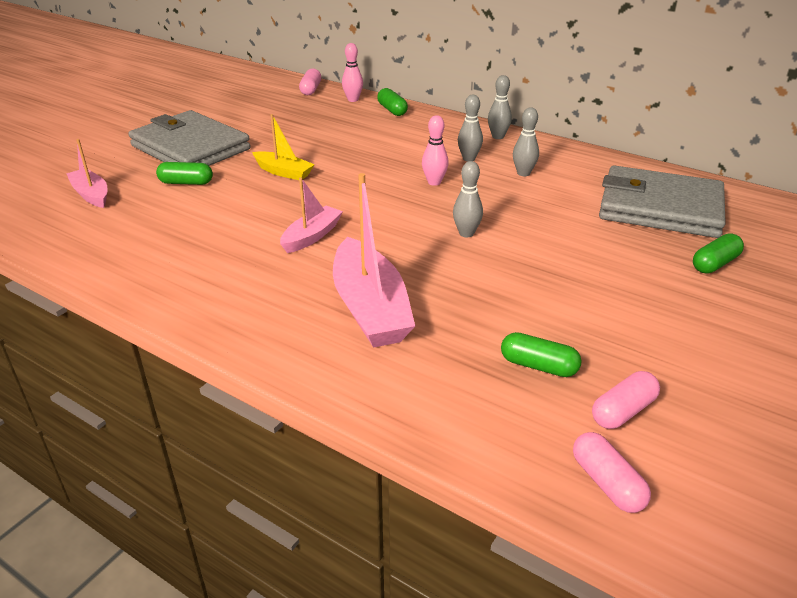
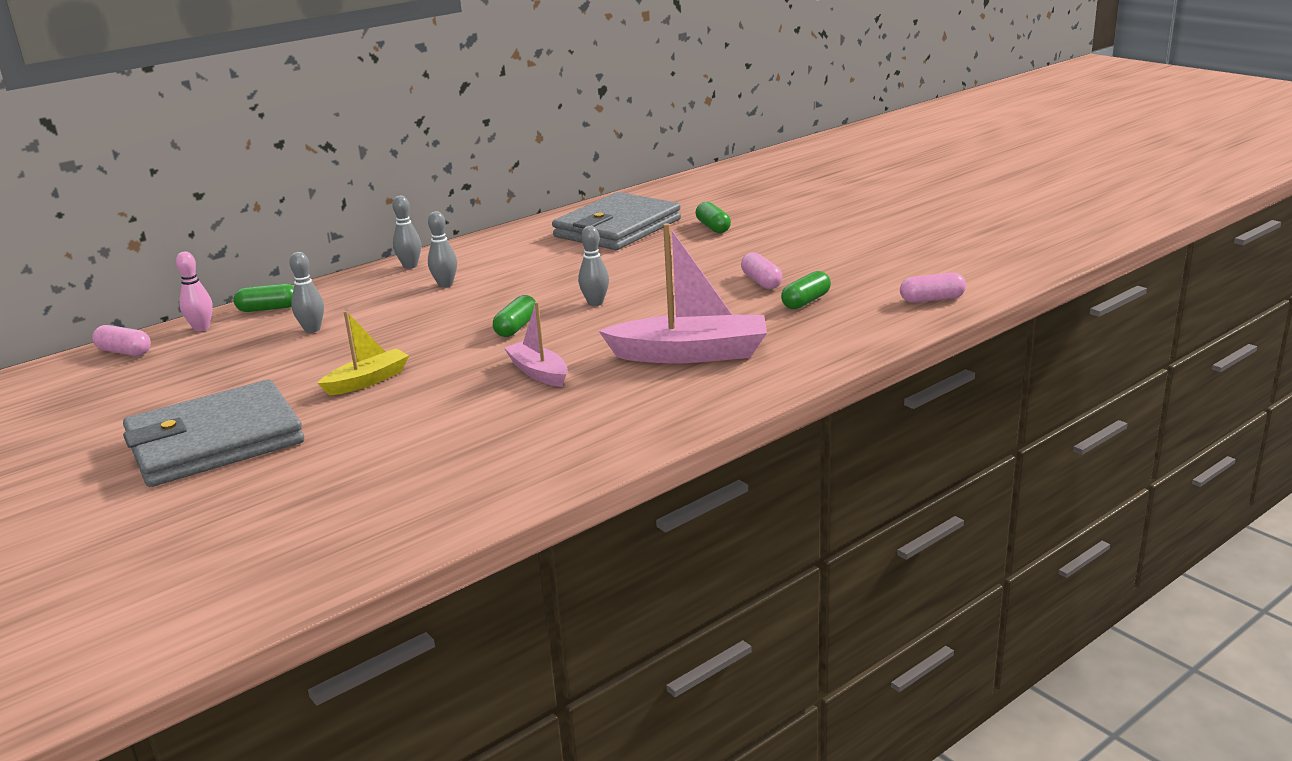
camera: 70 degrees left, 10 degrees down
pink boat [66,139,107,208] -> none
green capsule [156,162,213,185] -> green capsule moved to [493,295,536,337]
pink bowling pin [422,115,449,186] -> none
grey bowling pin [513,107,539,176] -> grey bowling pin moved to [289,252,324,333]
pink capsule [592,371,660,429] -> pink capsule moved to [741,252,782,289]

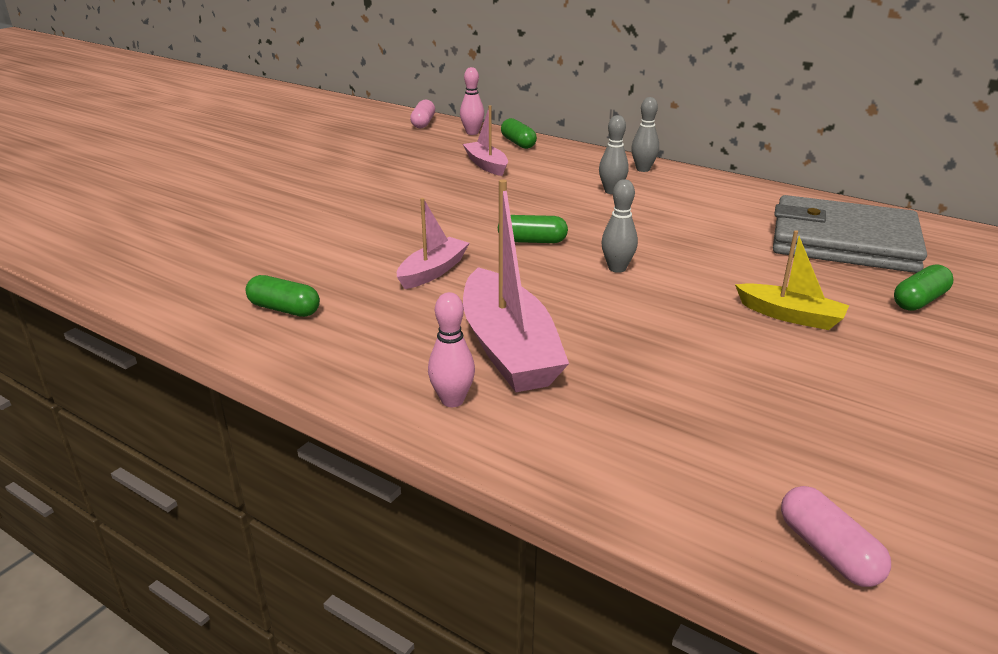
camera: 70 degrees right, 5 degrees up
grey wallet [123,380,304,487] -> none
grey bowling pin [289,252,324,333] -> pink boat [463,105,508,176]
yellow boat [318,311,409,396] -> yellow boat moved to [735,230,849,330]
pink capsule [741,252,782,289] -> none
green capsule [781,271,831,309] -> green capsule moved to [245,275,320,317]
none -> pink bowling pin [428,292,475,407]

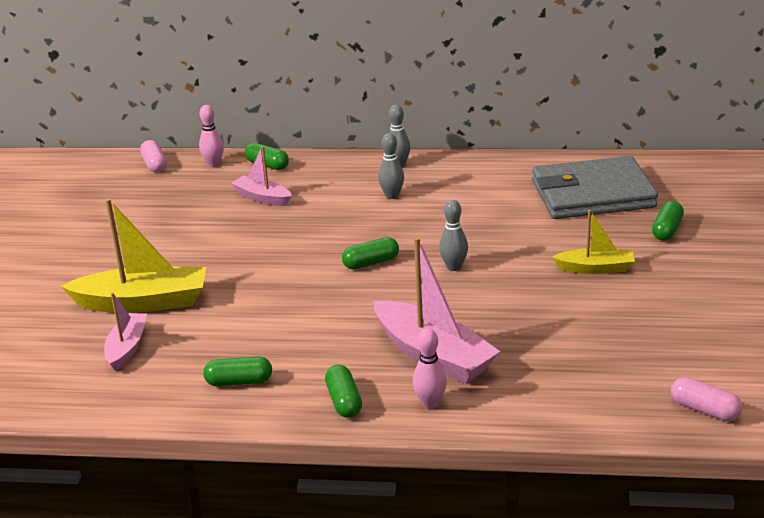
camera: 25 degrees left, 0 degrees up
pink boat [397,198,469,289] -> pink boat moved to [104,293,147,371]
none -> yellow boat [61,198,206,313]
none -> green capsule [325,365,362,418]

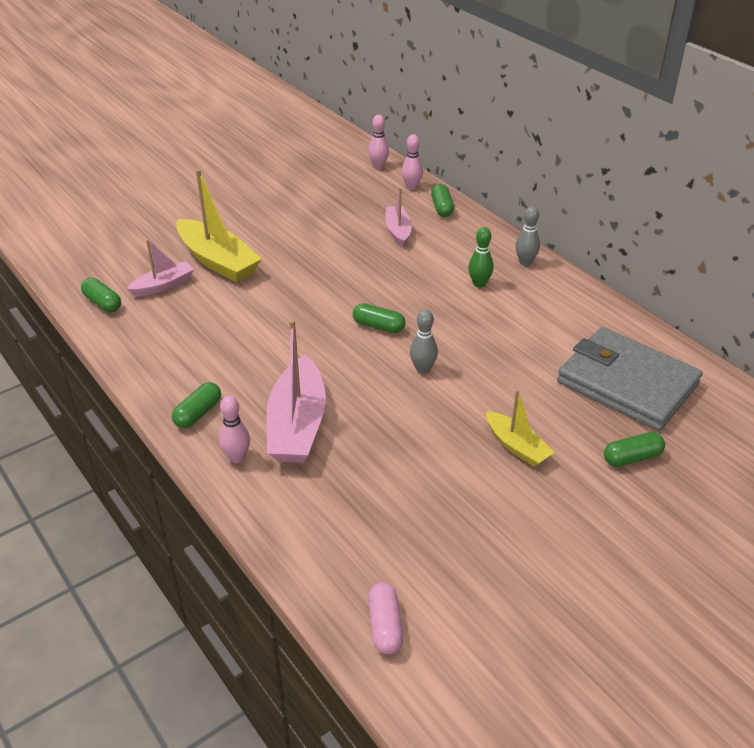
camera: 45 degrees right, 10 degrees up
pink capsule [140,140,167,173] -> pink bowling pin [368,115,389,169]
green capsule [203,356,272,386] -> green capsule moved to [81,278,121,312]
grey bowling pin [378,133,404,199] -> green bowling pin [468,227,493,288]

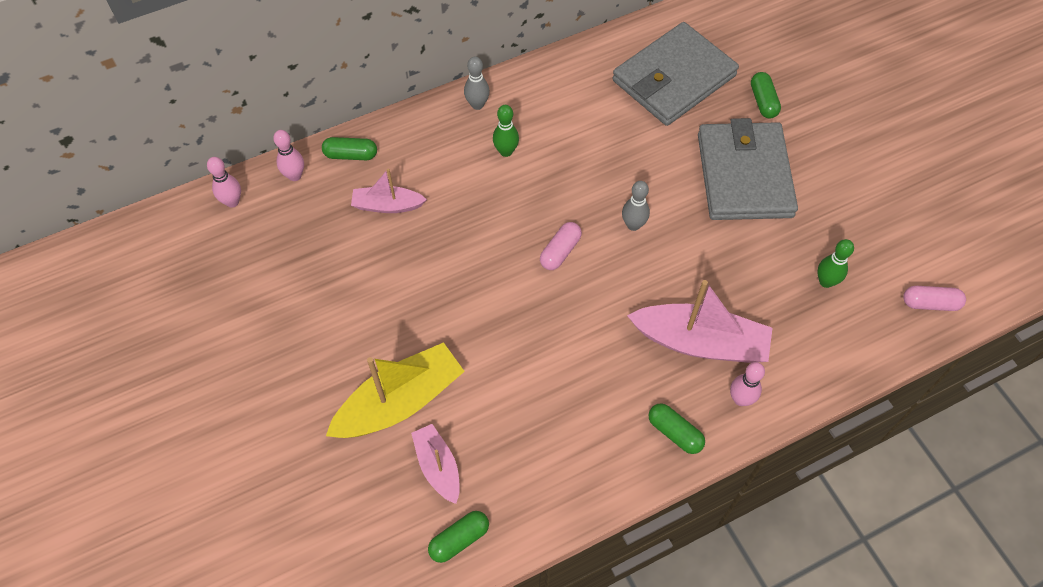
camera: 80 degrees left, 20 degrees up
green capsule [353,303,405,333] -> pink capsule [540,222,582,270]
yellow boat [486,390,555,467] -> grey wallet [698,118,798,220]
none -> green bowling pin [817,239,854,288]

